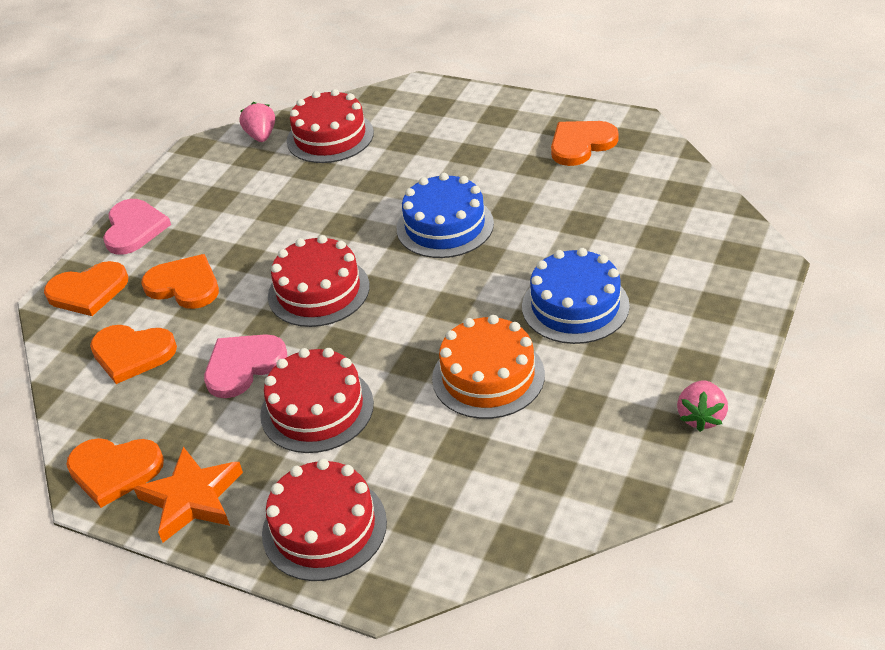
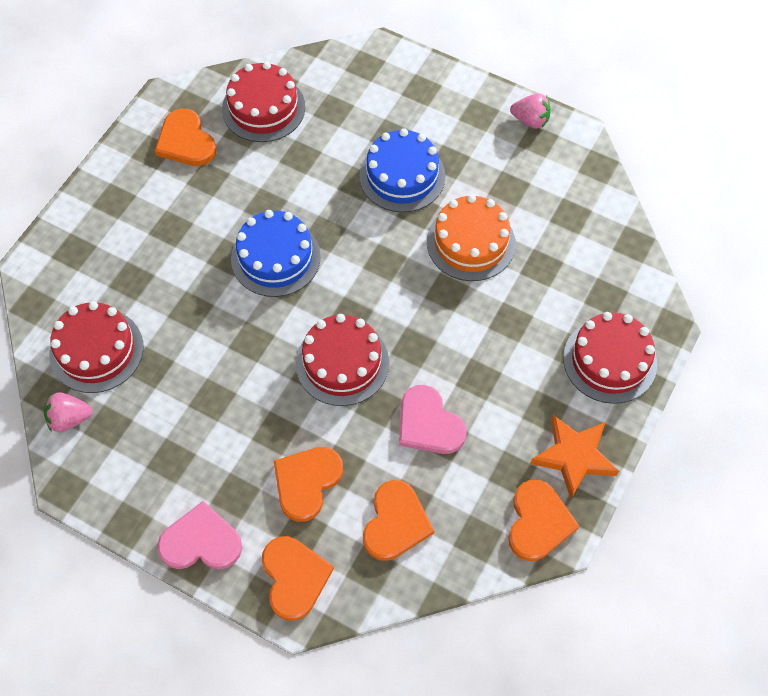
camera: 90 degrees left, 20 degrees up
red cake [260,348,374,453] -> red cake moved to [222,62,305,142]

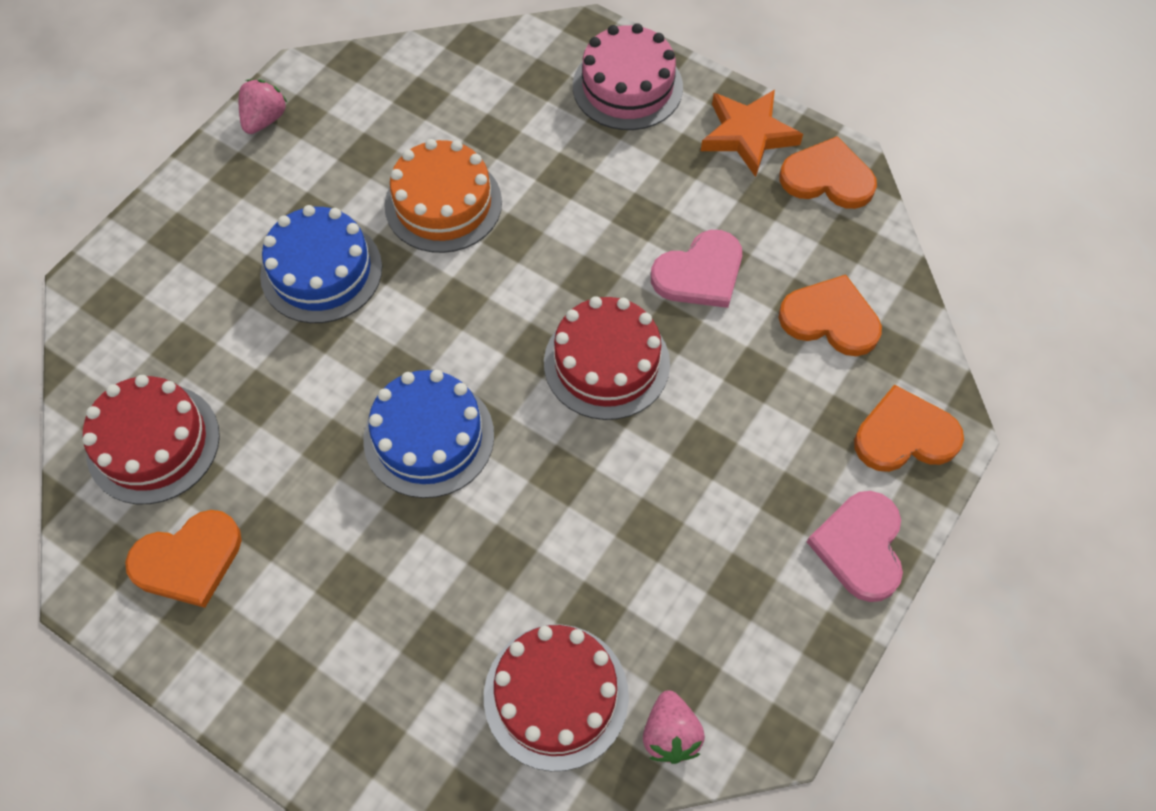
camera: 85 degrees left, 0 degrees up
orange heart [274,447,343,522] -> none
red cake [563,312,657,404] -> pink cake [573,23,683,130]

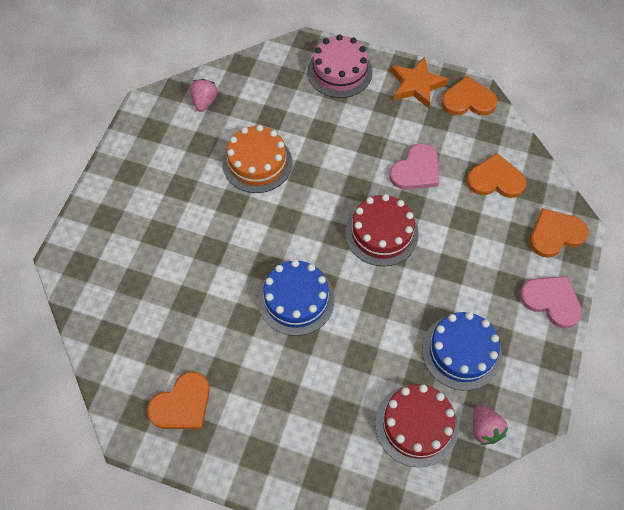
camera: 15 degrees left, 0 degrees up
red cake [82,375,220,504] -> none
pink strawberry [239,79,288,134] -> pink strawberry moved to [190,79,218,112]
blue cake [260,205,382,323] -> blue cake moved to [422,312,502,391]
pink heart [807,491,903,602] -> pink heart turned 135 degrees clockwise [519,276,582,328]

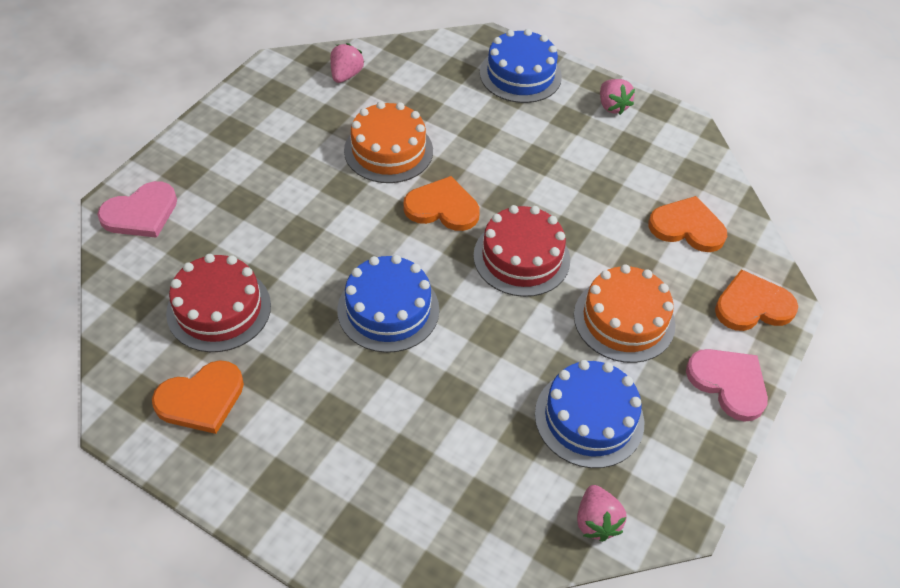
camera: 10 degrees right, 10 degrees down
pink cake [307,34,373,98] -> blue cake [480,29,562,103]
red cake [375,384,458,467] -> red cake moved to [166,254,271,352]
pink heart [389,143,439,190] -> pink heart moved to [97,181,177,238]
orange star [391,57,449,109] -> pink strawberry [600,79,635,115]
orange heart [441,76,498,116] -> orange heart moved to [403,176,480,231]
none -> orange cake [574,264,676,363]

